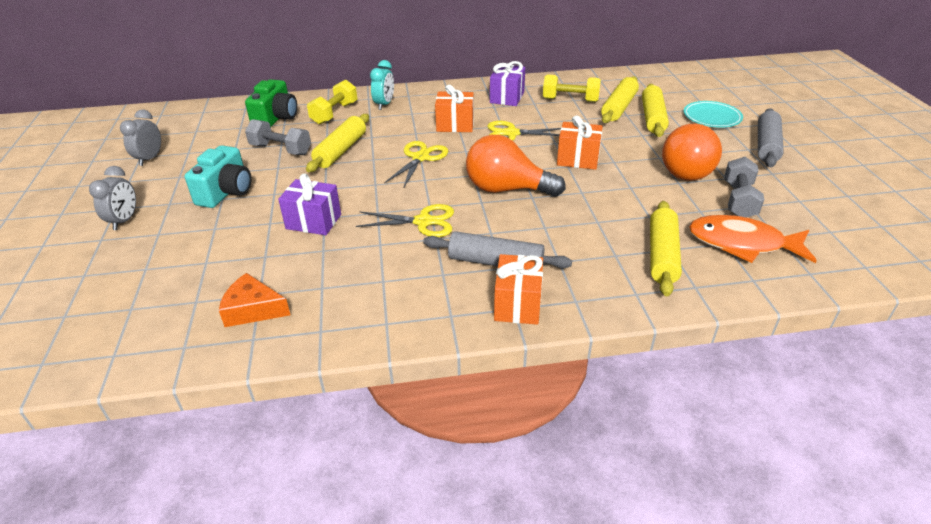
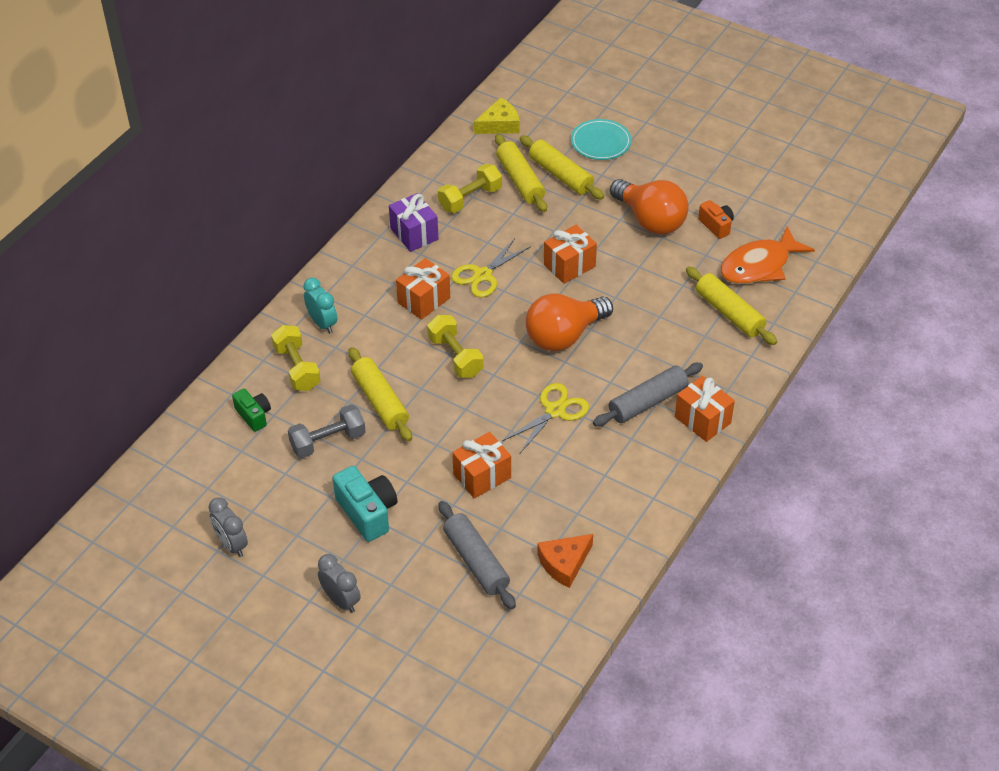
camera: 50 degrees left, 10 degrees up
green camera [245,79,297,127] -> green camera [232,389,271,432], size x0.61
purple gift [278,173,341,235] -> orange gift [452,432,511,499]
yellow scissors [384,141,448,189] -> yellow dumbbell [427,315,483,378]
grey dumbbell [724,157,764,217] -> orange camera [698,200,734,239]
grey rolling pin [758,108,784,167] -> grey rolling pin moved to [439,501,516,609]
none -> yellow cheese [474,97,520,134]

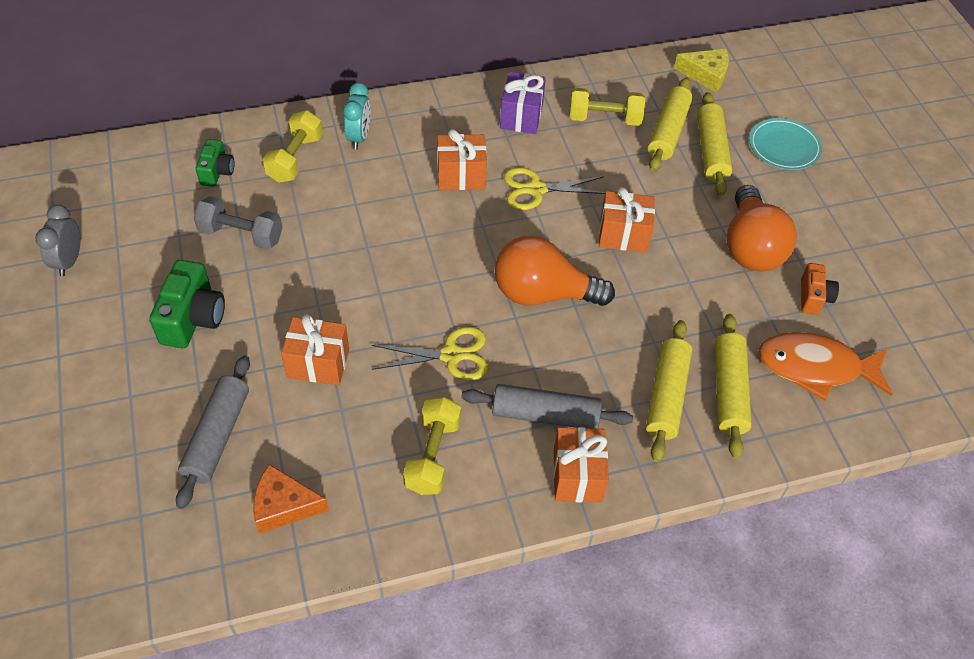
camera: 40 degrees right, 5 degrees up
grey clock [318,554,361,613] -> none
turquoise camera [333,466,397,542] -> green camera [149,260,225,348]
yellow rolling pin [348,347,412,442] -> yellow rolling pin moved to [646,320,692,462]
yellow dumbbell [427,315,483,378] -> yellow dumbbell moved to [403,397,461,495]

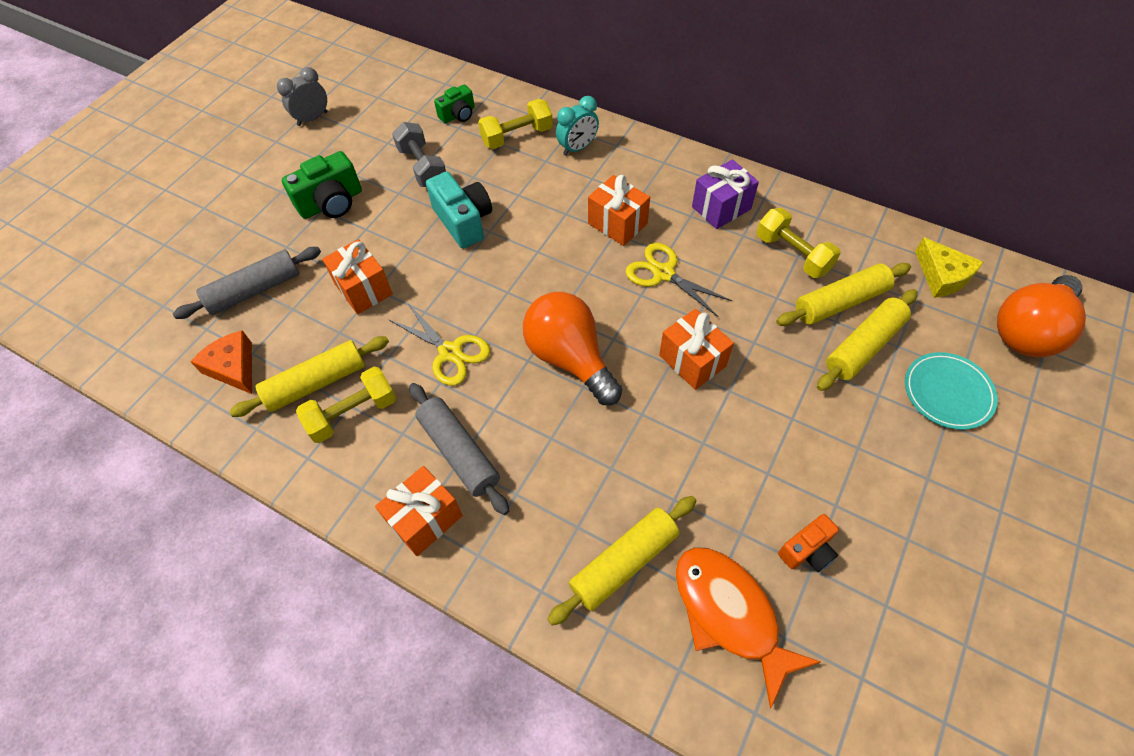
camera: 50 degrees right, 5 degrees up
yellow rolling pin [646,320,692,462] -> yellow rolling pin moved to [229,336,389,417]
orange light bulb [727,185,797,271] -> orange light bulb moved to [997,275,1086,357]
none -> turquoise camera [426,172,492,249]

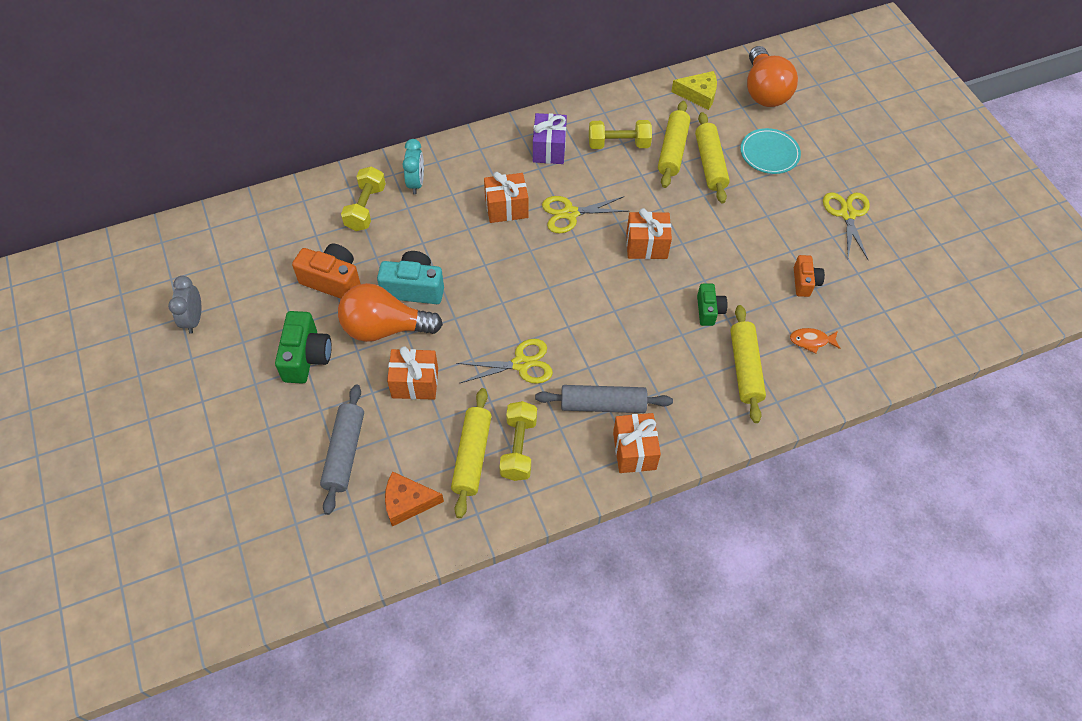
camera: 55 degrees left, 0 degrees up
grey dumbbell [392,122,446,187] -> orange camera [292,243,360,299]
green camera [434,85,475,124] -> green camera moved to [697,284,727,326]
orange light bulb [523,292,622,405] -> orange light bulb moved to [338,283,443,342]
orange fish [675,547,821,709] -> orange fish [790,328,841,354], size x0.47
none -> yellow scissors [823,193,870,260]

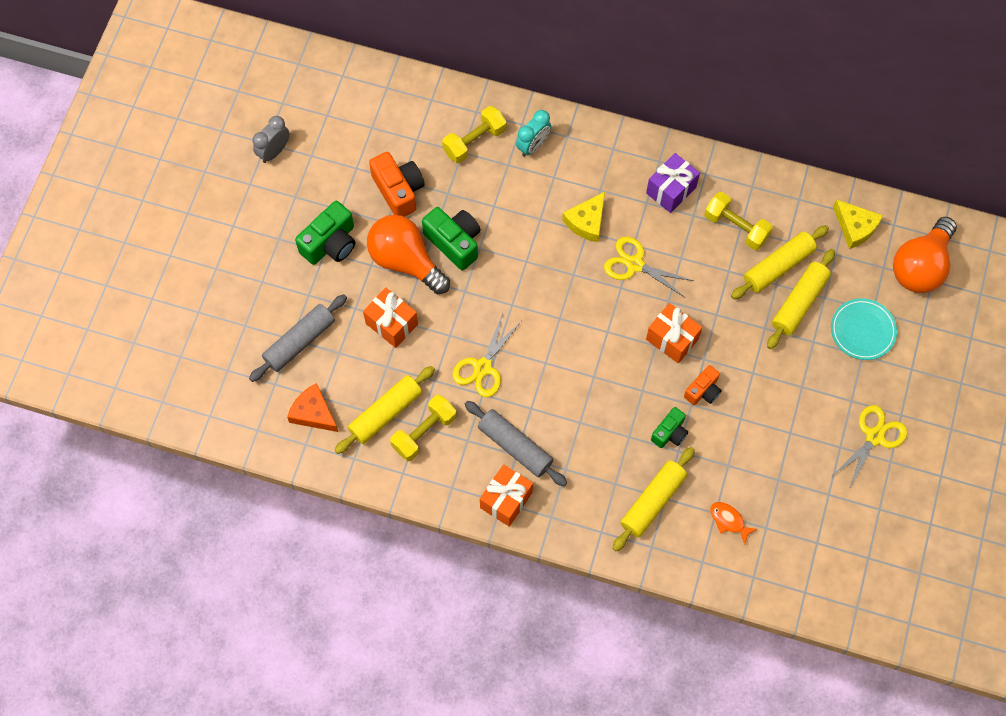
camera: 40 degrees right, 10 degrees up
turquoise camera [377,251,444,304] -> green camera [422,207,481,271]
yellow scissors [456,339,553,384] -> yellow scissors turned 90 degrees clockwise [452,313,521,397]
orange gift [484,172,528,223] -> yellow cheese [562,192,605,242]
orange camera [794,255,825,297] -> orange camera moved to [684,365,722,405]

